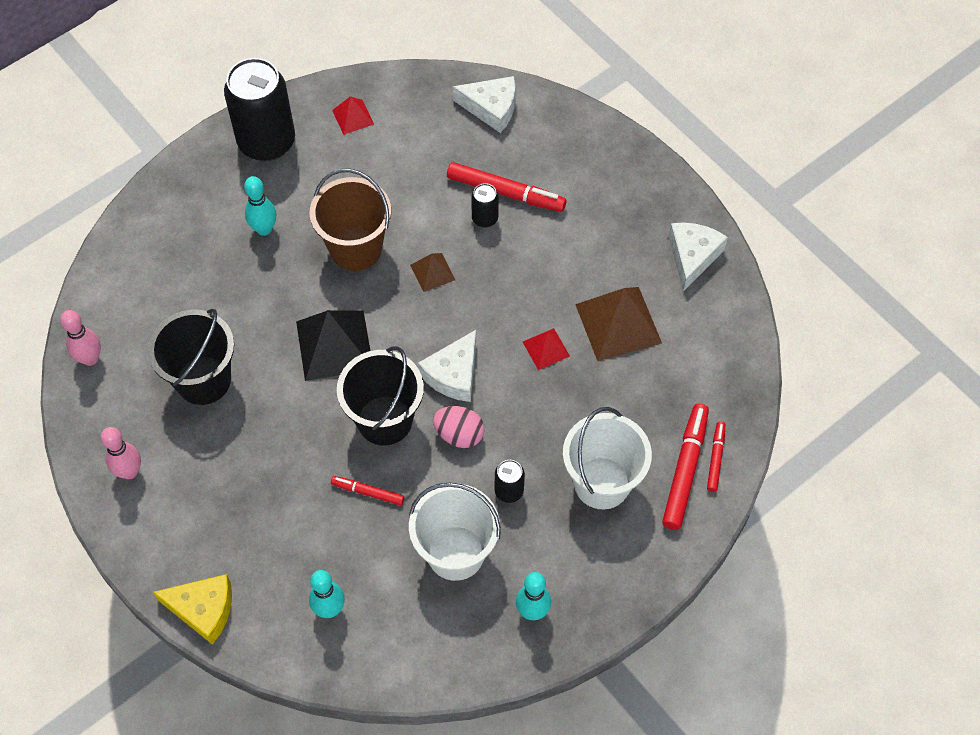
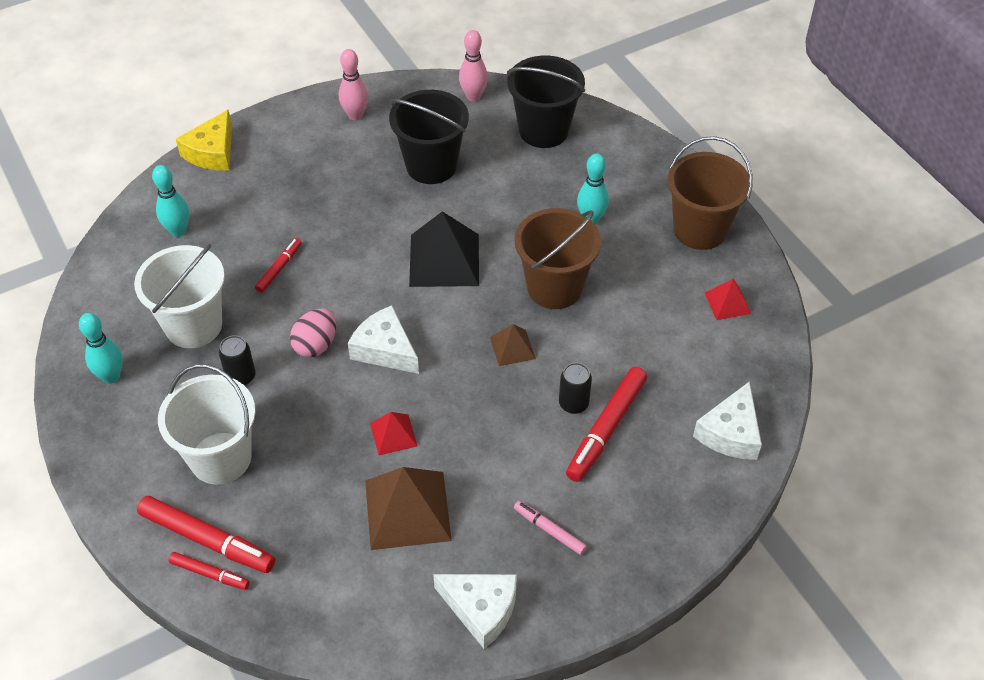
camera: 100 degrees right, 10 degrees down
black can [224,58,295,161] -> brown bucket [667,136,753,250]
black bucket [337,346,424,446] -> black bucket moved to [507,56,585,148]
none -> pink marker [514,501,587,555]

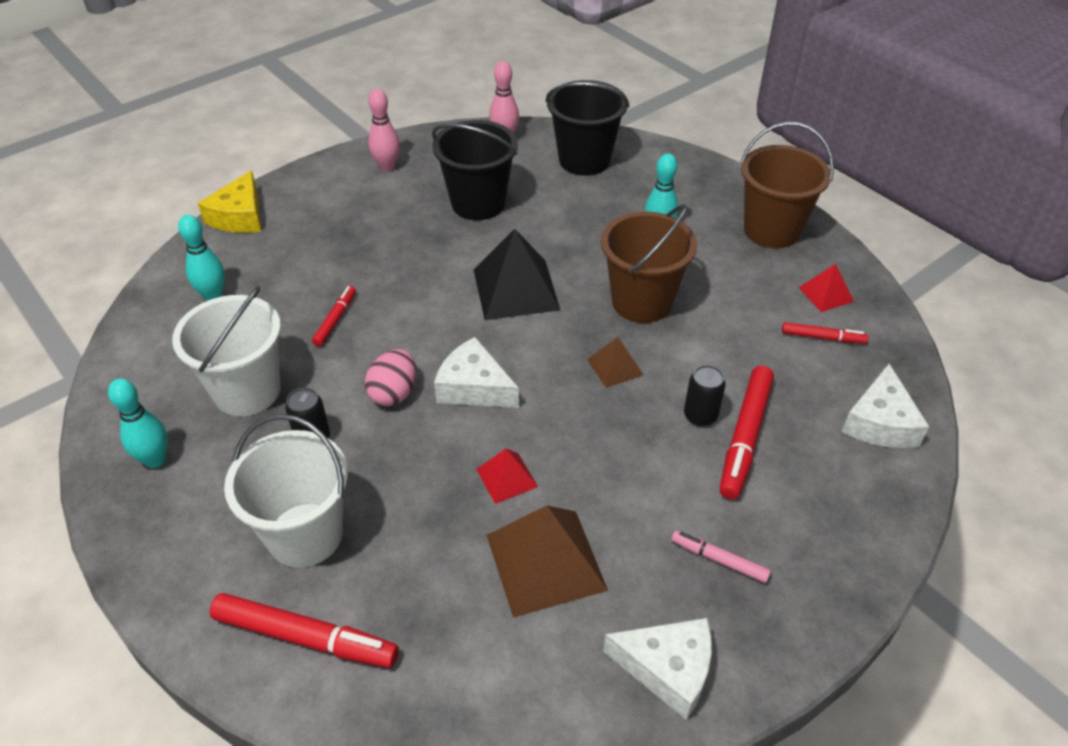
camera: 10 degrees left, 5 degrees down
red marker [168,552,250,590] -> red marker moved to [782,322,869,344]

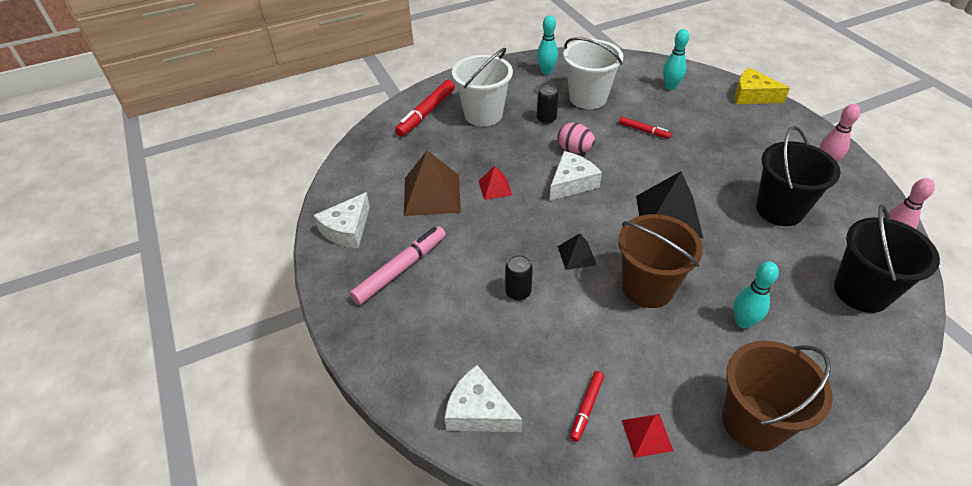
camera: 105 degrees right, 0 degrees up
brown pyramid [587,337,643,388] -> black pyramid [558,233,597,270]
pink marker [671,530,771,583] -> pink marker [350,226,446,305], size x1.81
red marker [720,366,774,499] -> none

